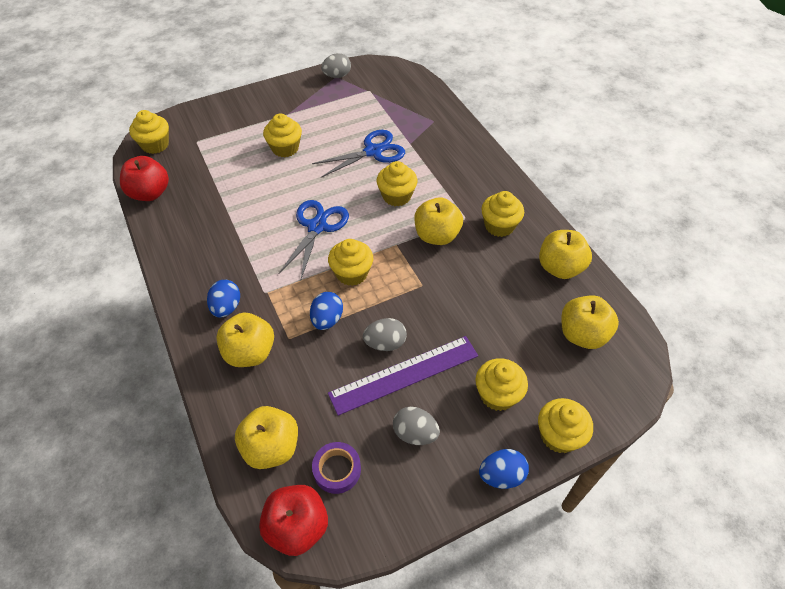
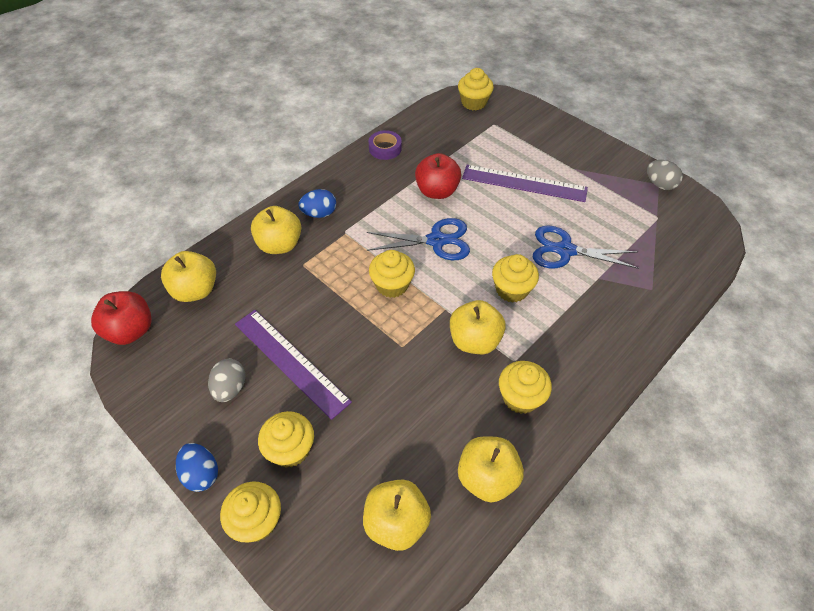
camera: 70 degrees right, 0 degrees up
red apple [120,156,169,201] -> red apple moved to [415,153,461,199]
yellow cupcake [263,114,302,157] -> purple ruler [462,165,588,202]
blue egg [310,292,343,330] -> none
blue scissors [312,130,405,178] -> blue scissors turned 150 degrees clockwise [533,225,639,269]
purple tape [312,442,361,494] -> purple tape moved to [368,130,402,160]
grey egg [363,318,407,351] -> none

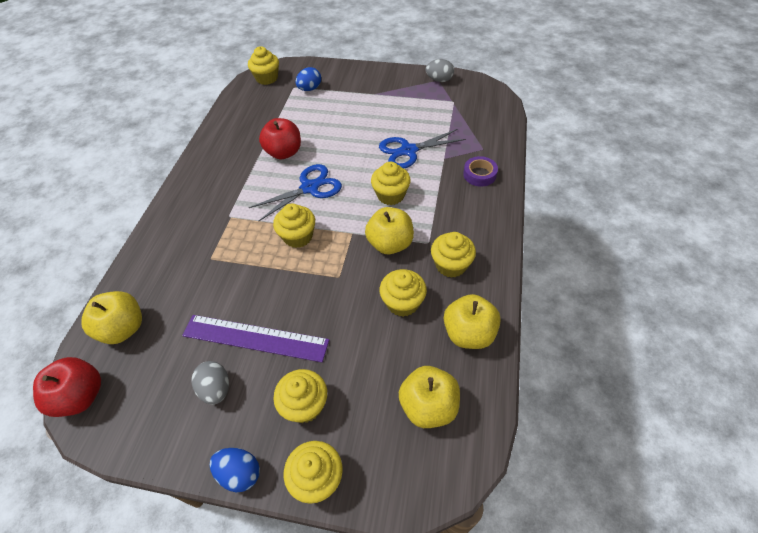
camera: 30 degrees left, 0 degrees up
yellow apple [251,206,301,254] -> none
blue egg [299,189,336,218] -> blue egg moved to [295,67,321,91]
purple tape [368,130,402,160] -> purple tape moved to [463,156,498,187]
purple ruler [462,165,588,202] -> none
none -> yellow cupcake [380,269,427,317]

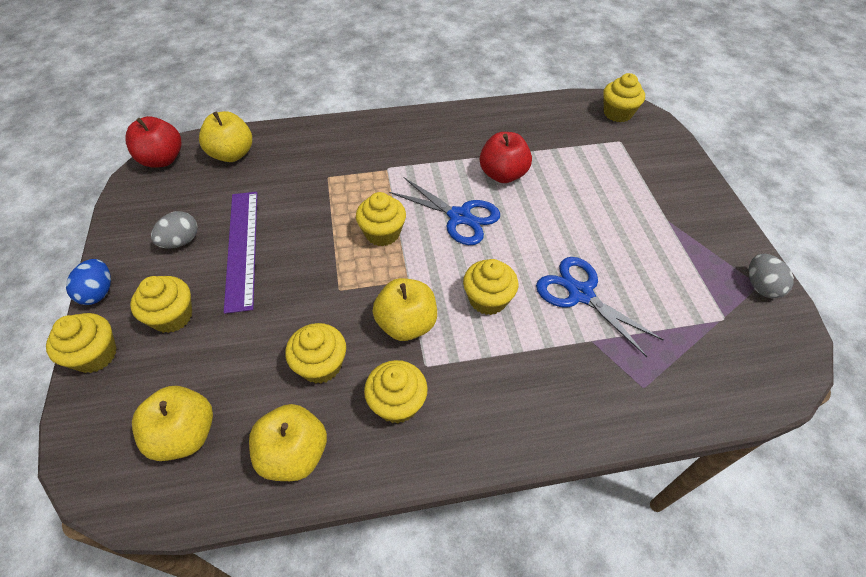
camera: 65 degrees right, 0 degrees up
blue egg [295,67,321,91] -> none
purple tape [463,156,498,187] -> none

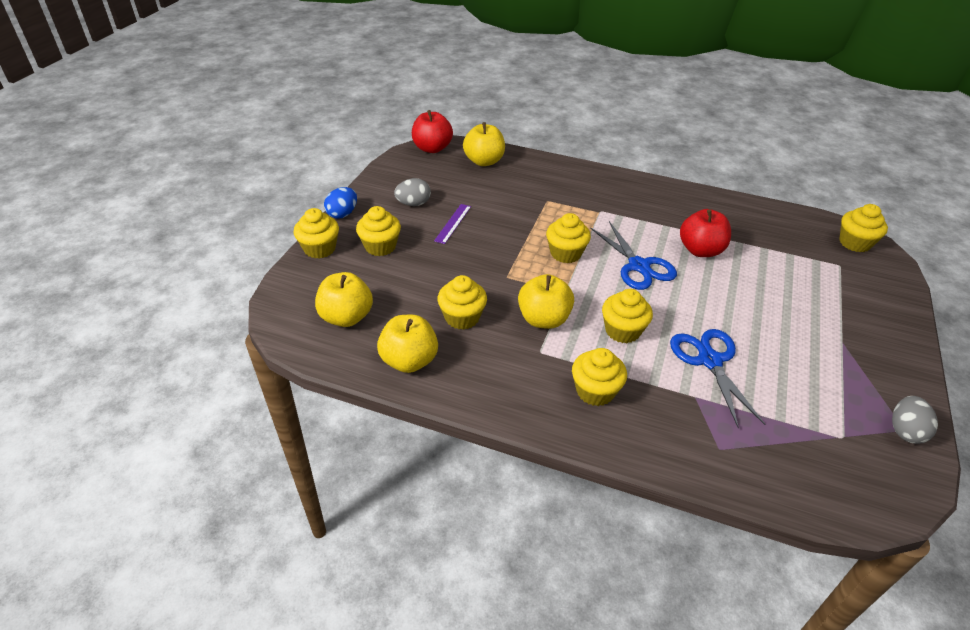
camera: 30 degrees right, 10 degrees down
purple ruler [224,192,257,314] -> purple ruler [434,204,471,244], size x0.52
yellow cupcake [364,360,428,424] -> yellow cupcake moved to [572,348,627,406]

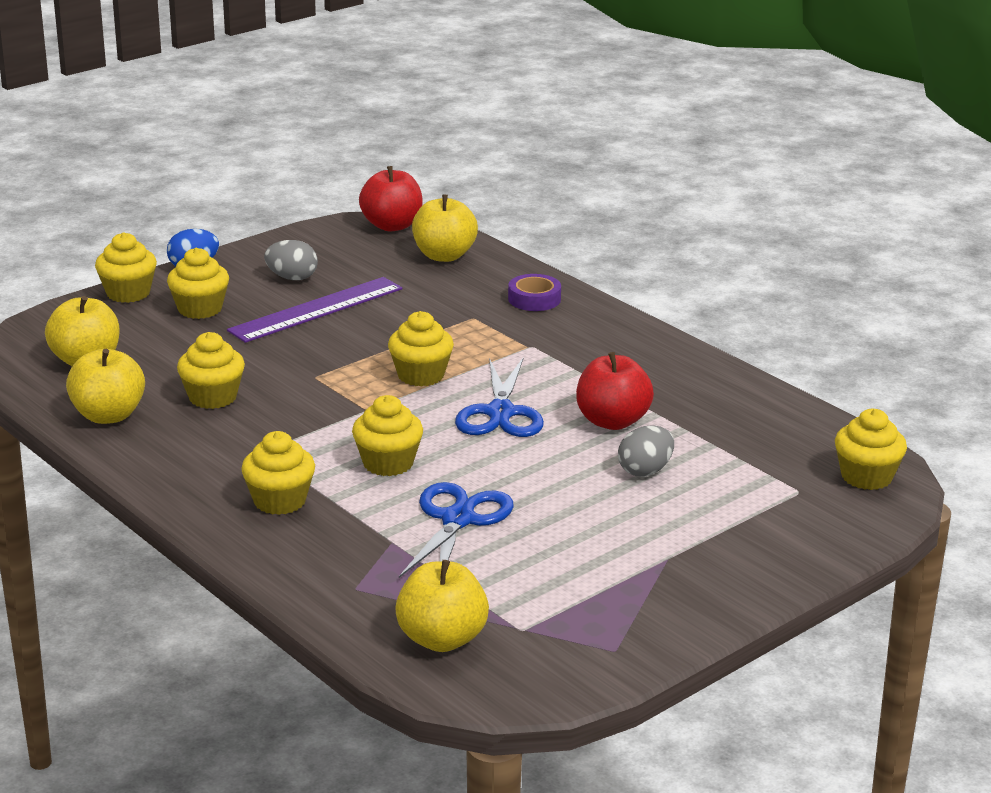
camera: 30 degrees right, 15 degrees down
purple ruler [434,204,471,244] -> purple ruler [227,277,403,343], size x1.92
yellow apple [518,274,574,329] -> yellow apple moved to [395,560,489,652]
grey egg [892,396,938,444] -> grey egg moved to [618,426,674,477]
none -> purple tape [508,274,561,311]

